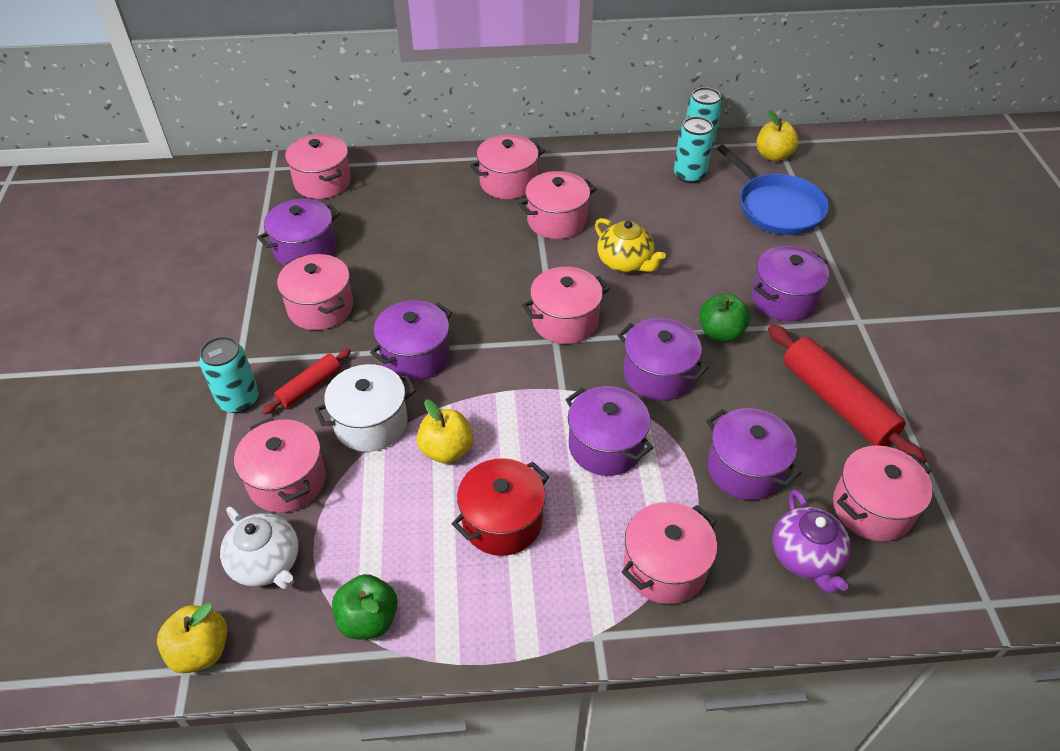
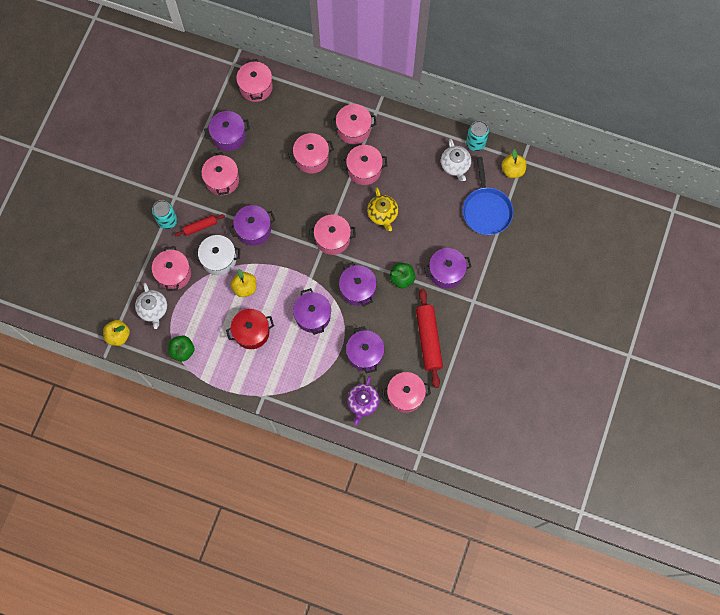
camera: 25 degrees right, 25 degrees up
pink pot [622,502,717,604] -> pink pot moved to [288,133,334,173]
turquoise can [674,116,714,183] -> white teapot [441,138,471,181]

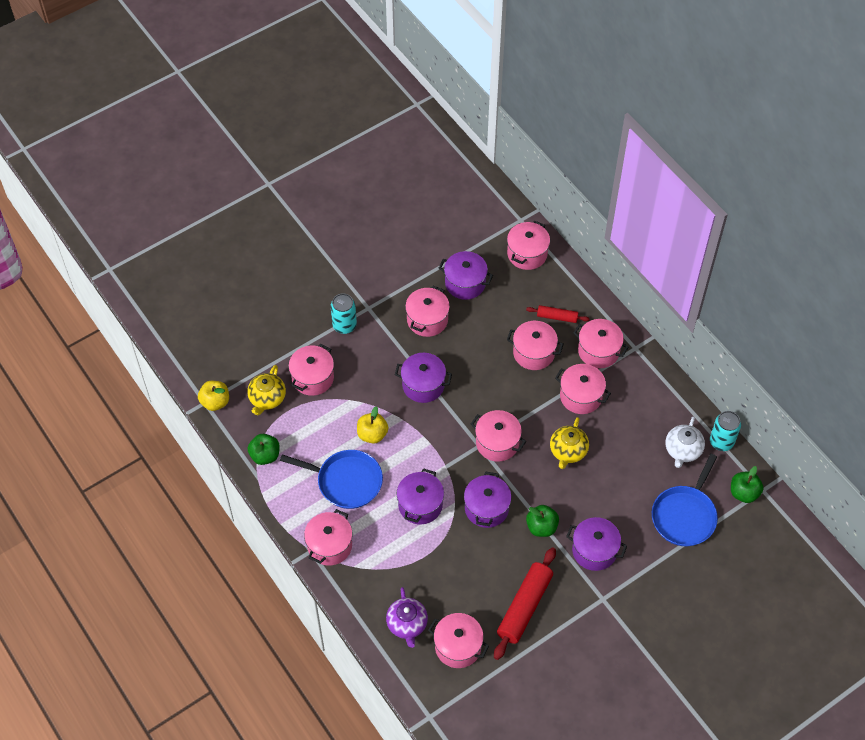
camera: 35 degrees right, 15 degrees down
white teapot [135,283,167,329] -> yellow teapot [247,365,286,415]
red rolling pin [175,214,225,236] -> red rolling pin moved to [526,305,590,323]
white pot [194,235,240,275] -> none
red pot [226,309,274,349] -> blue pan [280,450,383,509]
purple pot [346,326,385,374] -> none
purple teapot [347,376,380,426] -> purple teapot turned 60 degrees counterclockwise [386,587,428,648]
yellow apple [501,149,526,178] -> green apple [731,466,764,503]
none -> pink pot [304,509,352,566]

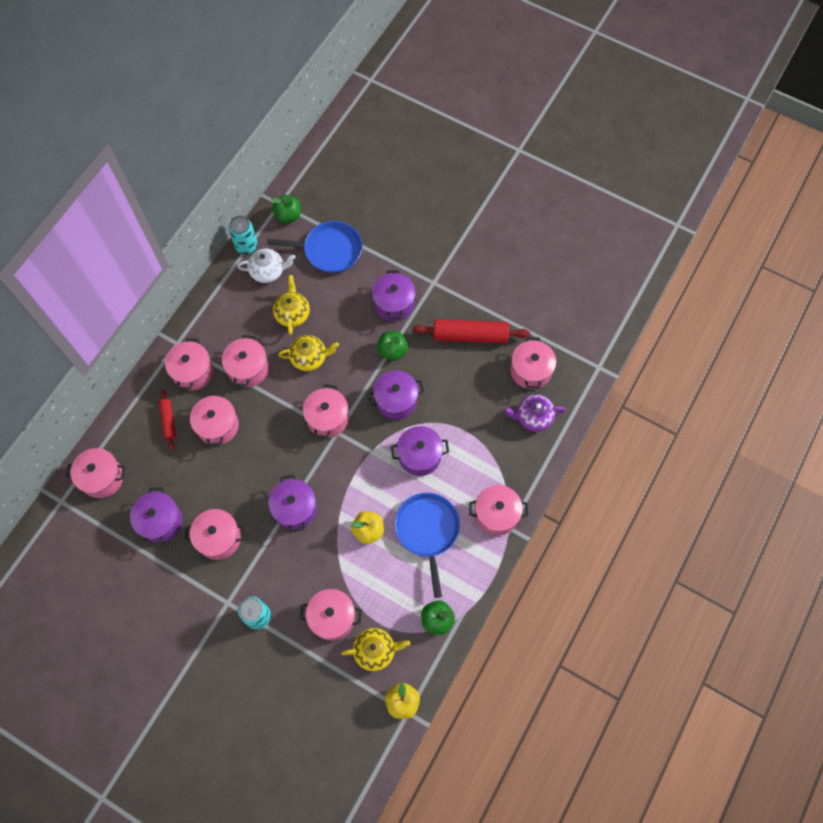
camera: 115 degrees left, 10 degrees up
purple teapot [386,587,428,648] -> purple teapot turned 150 degrees counterclockwise [504,394,566,432]
none -> yellow teapot [273,275,310,335]

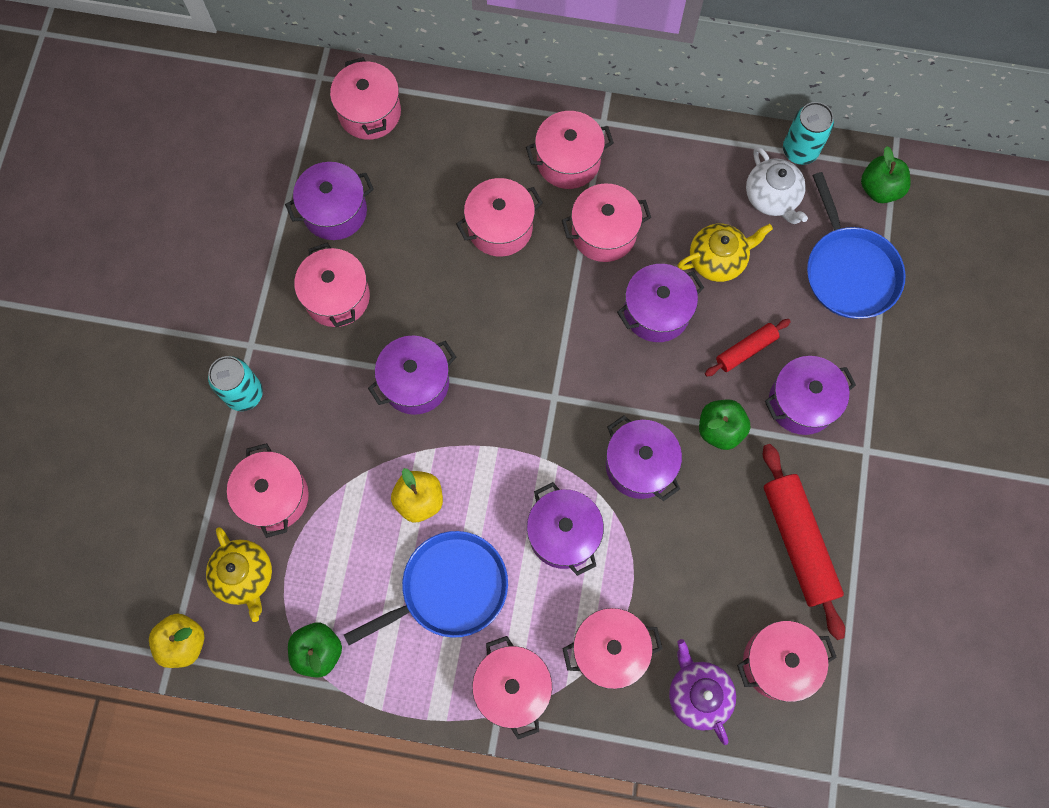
camera: 70 degrees right, 5 degrees up
red rolling pin [158,390,176,450] -> red rolling pin moved to [705,319,791,376]
yellow teapot [278,335,339,371] -> purple pot [617,264,704,342]
pink pot [303,384,349,438] -> pink pot moved to [562,608,662,689]

